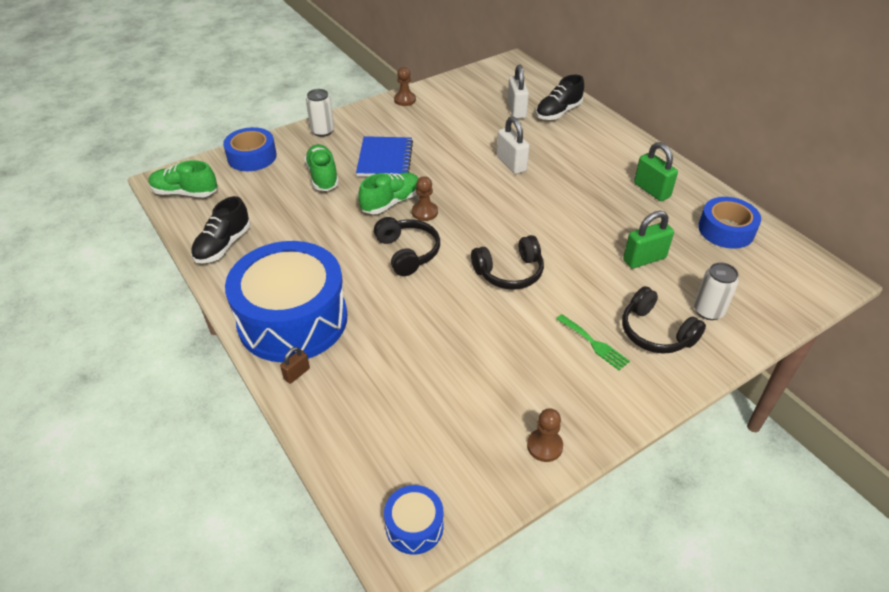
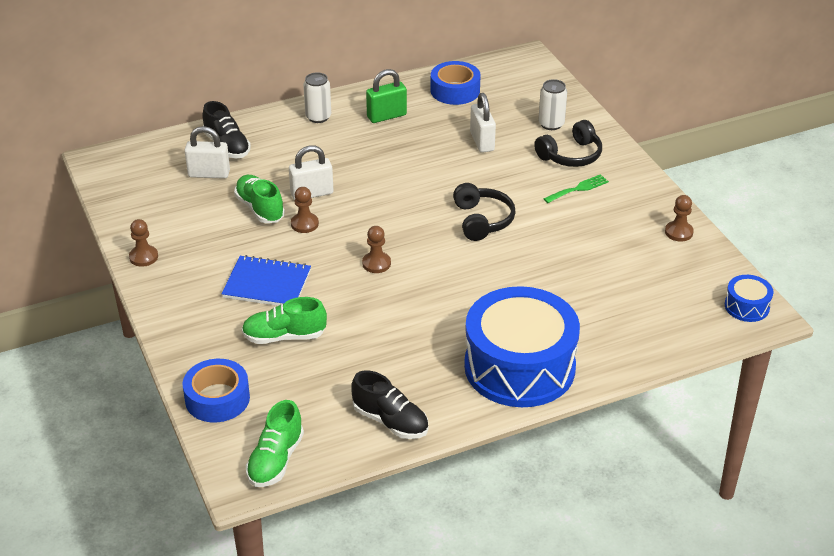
camera: 80 degrees left, 5 degrees down
brown padlock [280,347,310,384] -> none
white can [306,89,334,137] -> white can moved to [303,72,331,123]
green shoe [358,172,419,214] -> green shoe moved to [234,175,285,223]
black headphones [374,217,440,276] -> none
green padlock [623,211,674,269] -> white padlock [470,93,496,153]
none -> brown pawn [291,187,319,233]

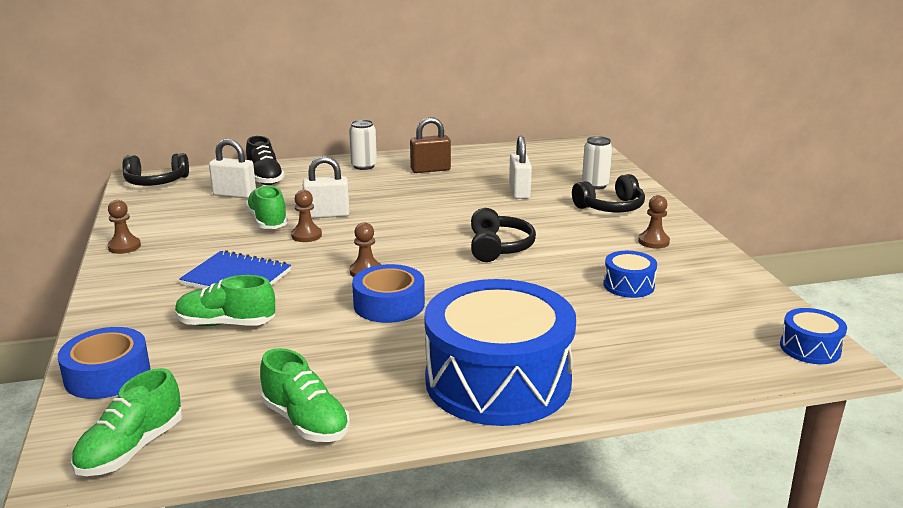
camera: 10 degrees right, 15 degrees down
black shoe [351,370,428,439] -> green shoe [260,348,350,442]
green padlock [366,69,407,123] -> brown padlock [410,117,451,173]
blue tape [431,61,480,105] -> blue tape moved to [352,264,425,323]
green fork [543,174,609,203] -> none
brown pawn [665,195,694,242] -> brown pawn moved to [638,195,670,249]
none -> black headphones [122,153,189,186]
none -> blue drum [603,251,657,298]

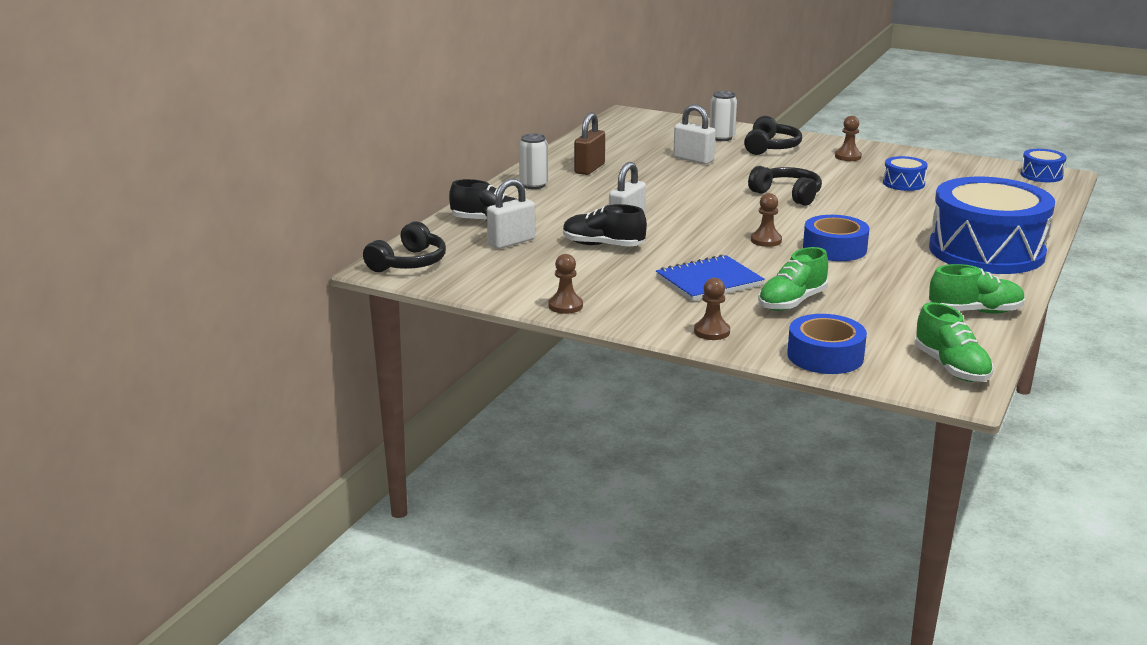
camera: 50 degrees left, 0 degrees up
green shoe [246,185,288,229] -> black shoe [563,204,647,247]
brown pawn [291,190,322,242] -> brown pawn moved to [694,278,730,340]

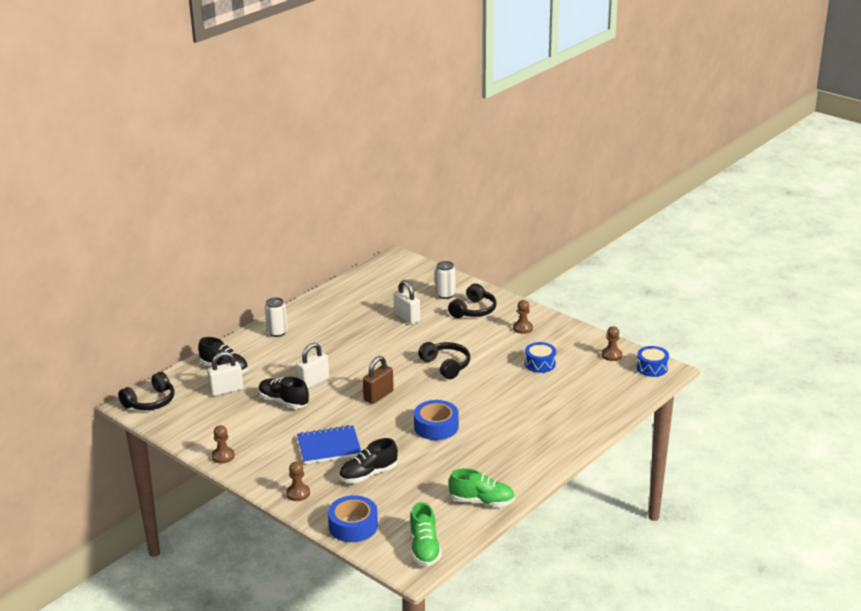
camera: 15 degrees right, 5 degrees up
brown padlock [574,112,605,175] -> brown padlock moved to [363,356,394,404]
brown pawn [751,193,782,247] -> brown pawn moved to [602,326,622,361]
green shoe [758,247,828,311] -> black shoe [339,438,398,483]
blue drum [929,177,1055,274] -> none

